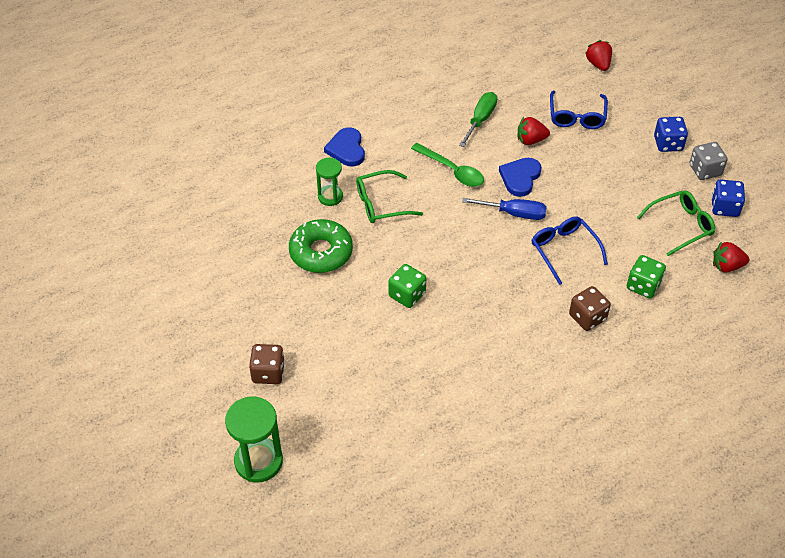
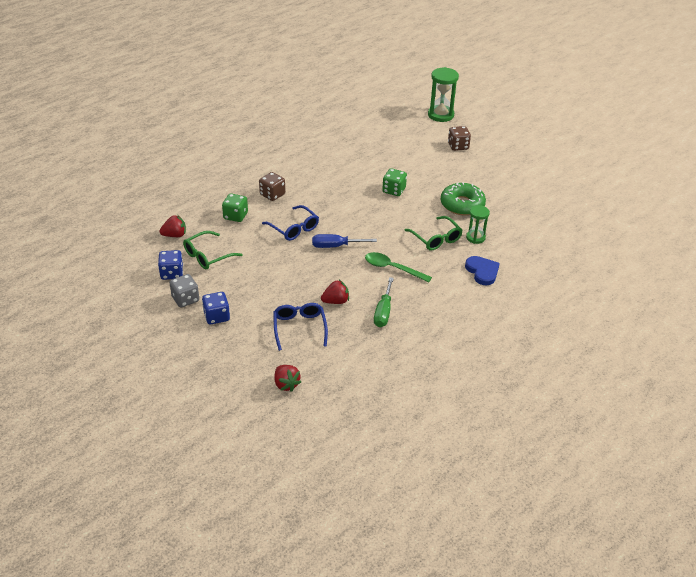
camera: 165 degrees right, 10 degrees down
green glasses [356,170,423,223] -> green glasses turned 90 degrees clockwise [405,216,463,250]
blue heart [499,158,542,197] -> none

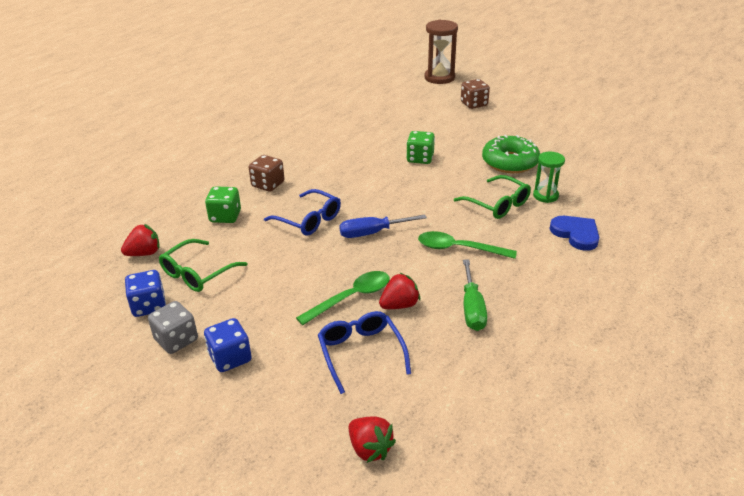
camera: 10 degrees left, 5 degrees down
green hourglass [428,67,459,122] -> brown hourglass [425,20,458,84]
none -> green spoon [296,271,390,325]

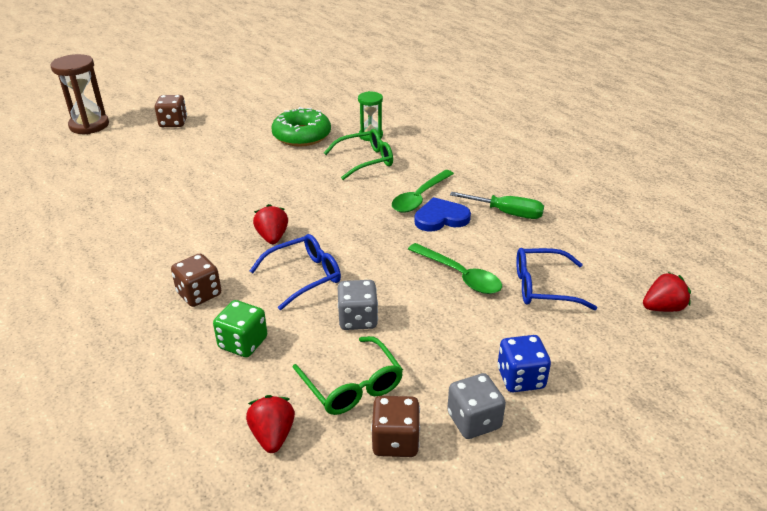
camera: 70 degrees left, 0 degrees up
blue dice [125,270,166,317] -> brown dice [371,396,420,457]
green spoon [296,271,390,325] -> green spoon turned 150 degrees clockwise [408,243,502,294]
blue screwdriver [339,215,427,238] -> none
red strawberry [379,272,420,309] -> red strawberry moved to [253,204,288,244]
green dice [406,131,435,164] -> none
blue heart [550,216,599,251] -> blue heart moved to [414,197,471,231]
none -> grey dice [338,280,378,330]

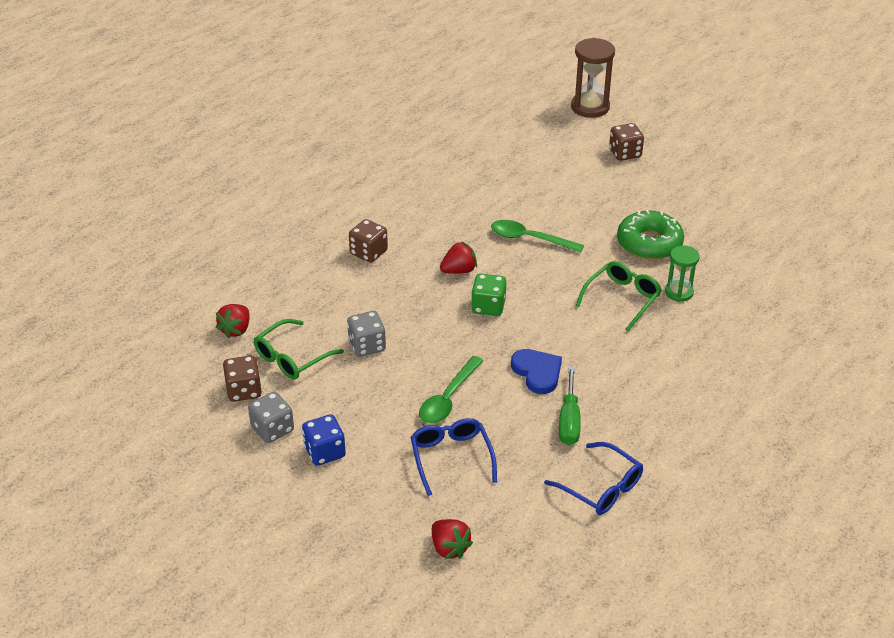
camera: 75 degrees right, 5 degrees up
green dice [213,300,267,357] -> green dice moved to [471,274,506,316]
red strawberry [246,395,295,453] -> red strawberry turned 135 degrees clockwise [216,304,250,338]
blue glasses [250,234,341,310] -> blue glasses moved to [544,442,643,515]
green glasses [324,129,393,180] -> green glasses turned 105 degrees counterclockwise [576,261,662,331]
green spoon [392,170,454,212] -> green spoon moved to [491,220,584,253]

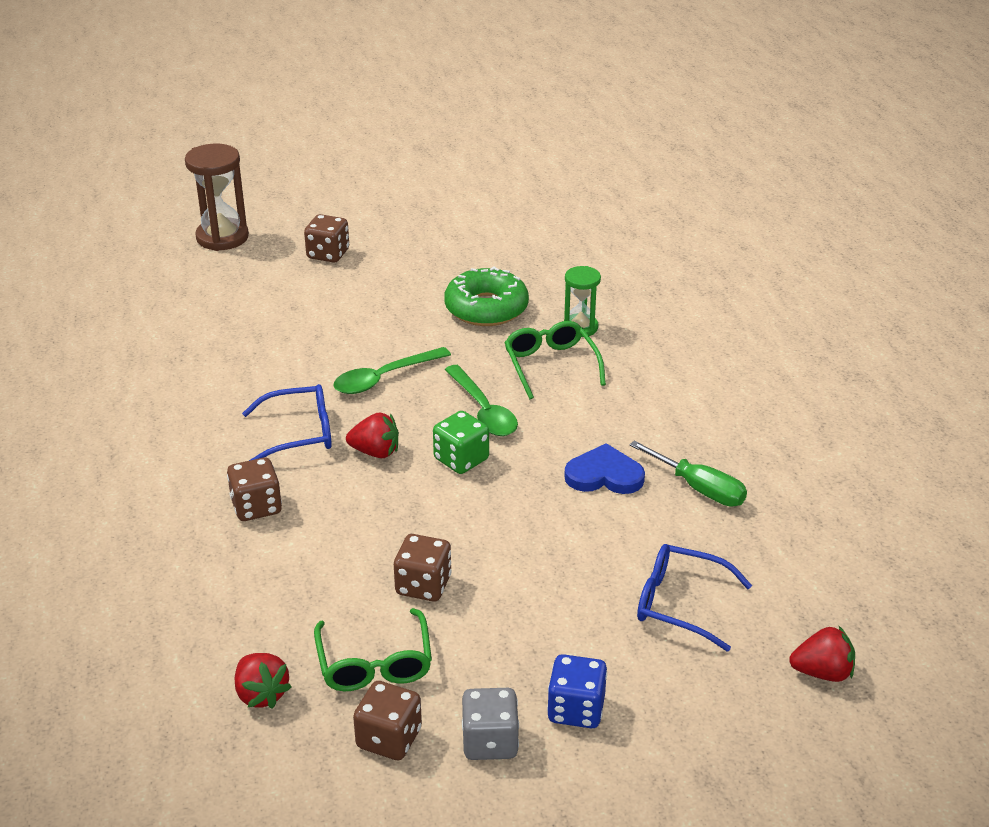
camera: 55 degrees left, 5 degrees down
grey dice [347,311,386,356] -> brown dice [394,534,451,601]
green spoon [419,356,483,424] -> green spoon moved to [445,365,518,436]
red strawberry [440,241,477,274] -> red strawberry turned 90 degrees clockwise [346,412,399,458]
blue glasses [544,442,643,515] -> blue glasses moved to [242,384,332,461]

